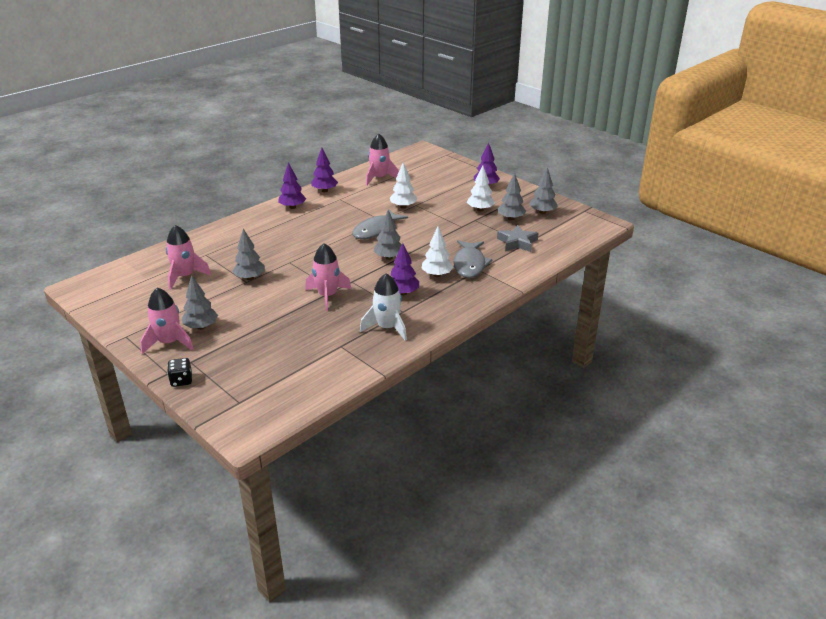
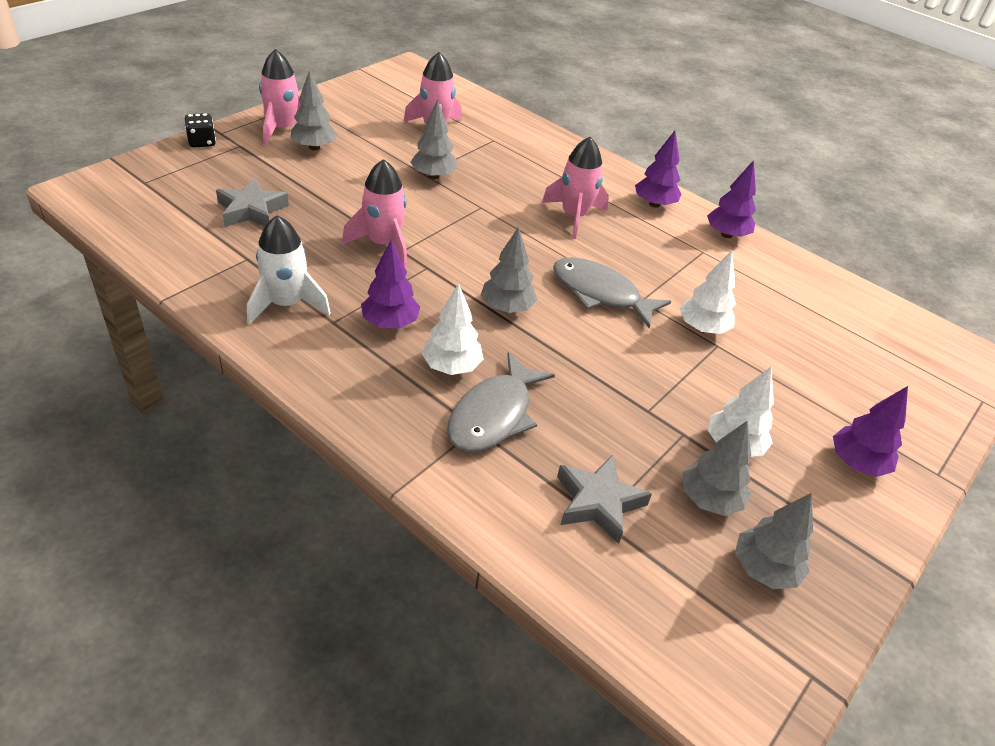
camera: 80 degrees right, 10 degrees up
pink rocket [366,133,399,186] -> pink rocket moved to [542,137,609,239]
grey fish [453,240,493,278] -> grey fish turned 60 degrees counterclockwise [447,352,555,452]
none -> grey star [216,178,289,227]

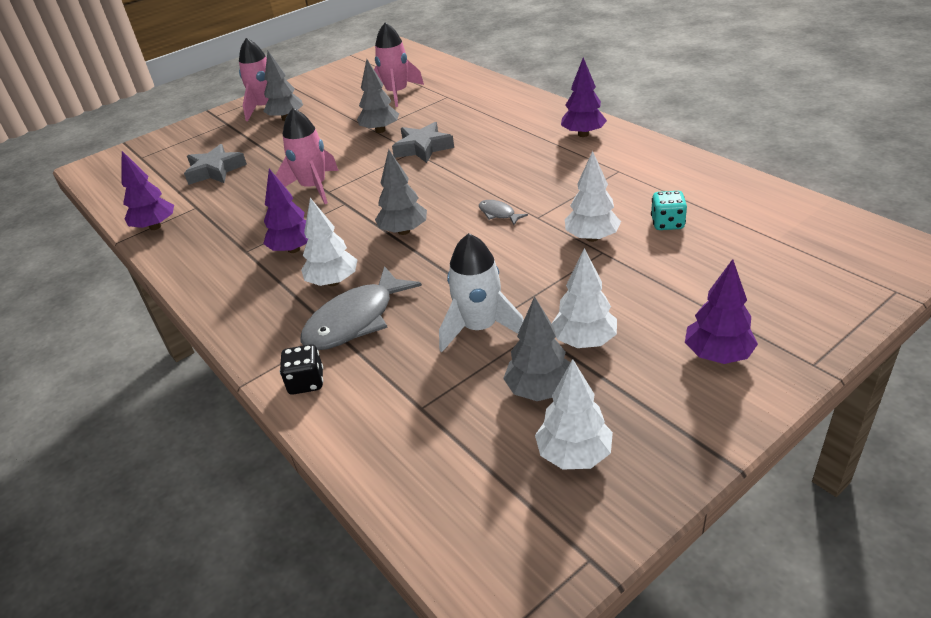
camera: 20 degrees right, 5 degrees down
black dice [185,113,216,147] -> black dice moved to [280,344,323,395]
white rocket [247,215,331,325] -> white rocket moved to [439,233,524,352]
pink rocket [542,137,609,239] -> none
grey fish [553,257,671,328] -> grey fish [479,200,528,225], size x0.46
grey star [557,454,652,544] -> grey star moved to [392,122,454,163]
purple tree [707,160,756,238] -> purple tree moved to [121,151,174,230]
grey tree [735,493,813,589] -> white tree [535,359,613,469]
none -> turquoise dice [651,191,687,230]

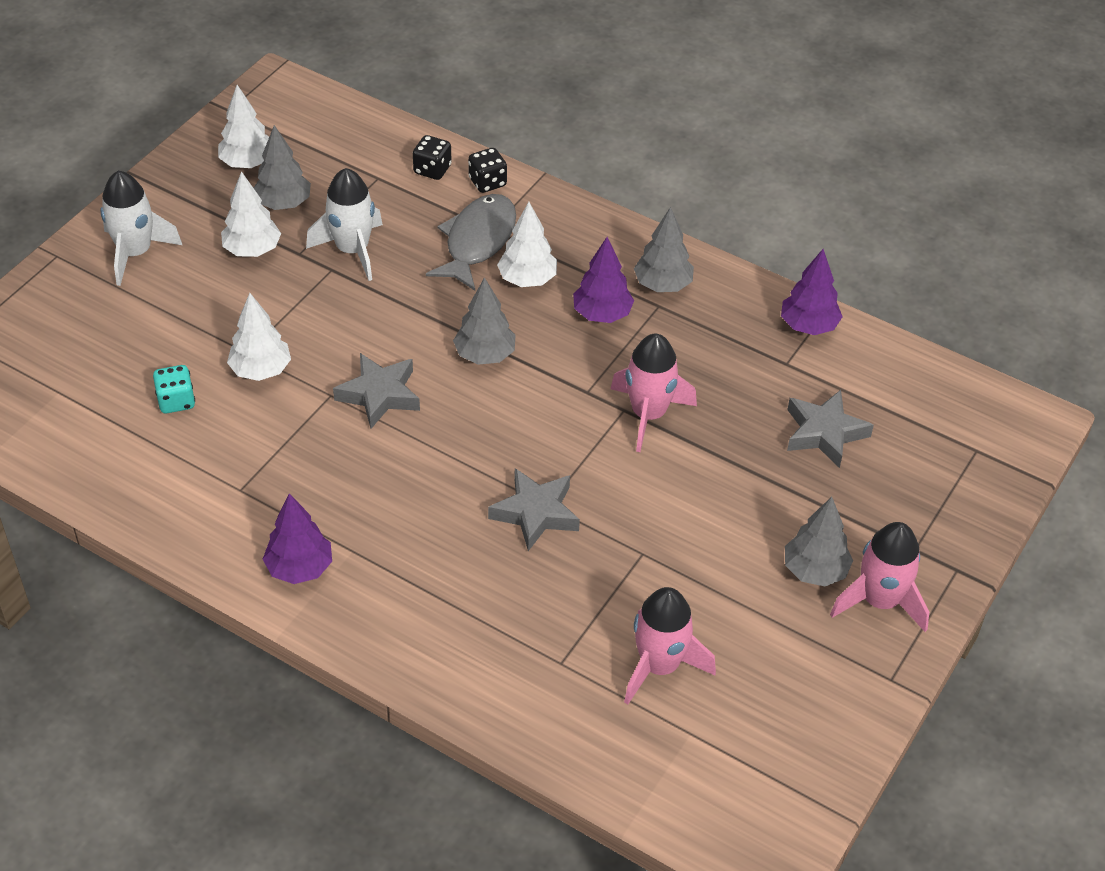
camera: 155 degrees right, 10 degrees up
grey tree [357,59,399,133] -> grey tree moved to [634,207,694,292]
grey fish [479,200,528,225] -> grey star [333,353,420,429]
purple tree [685,259,758,364] -> white rocket [100,171,182,286]
none -> black dice [413,135,451,180]

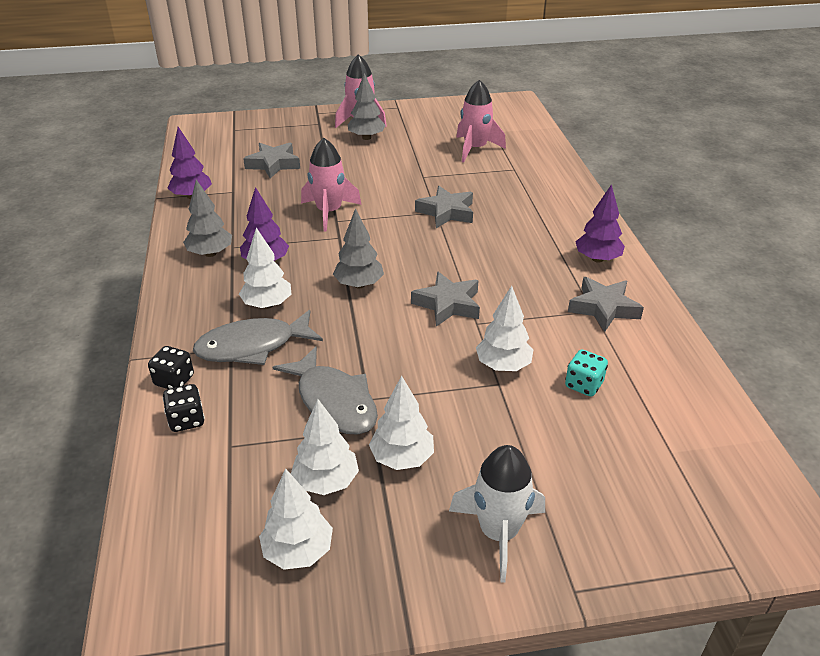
camera: 130 degrees left, 10 degrees down
grey tree [254,125,311,210] -> white tree [291,399,359,495]
white rocket [306,168,383,281] -> grey fish [273,346,378,435]
none -> grey star [568,277,644,332]

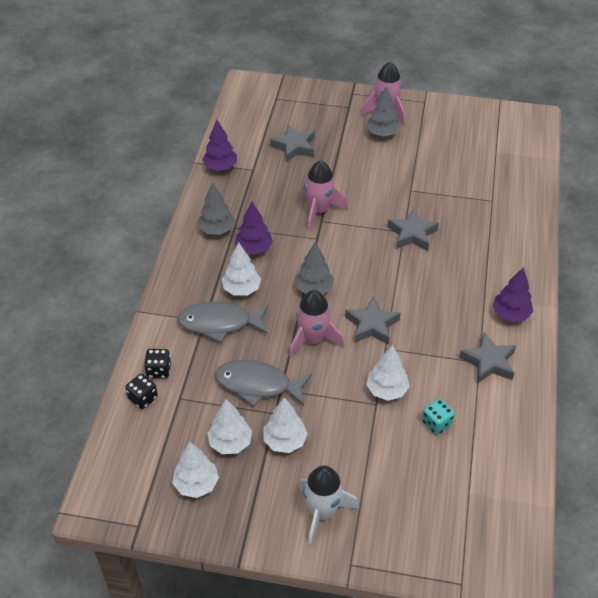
camera: 20 degrees right, 10 degrees up
black dice [148,346,194,389] -> black dice moved to [125,374,158,409]
grey fish [273,346,378,435] -> grey fish turned 120 degrees clockwise [215,360,312,407]
pink rocket [456,80,506,162] -> pink rocket moved to [289,290,345,358]

